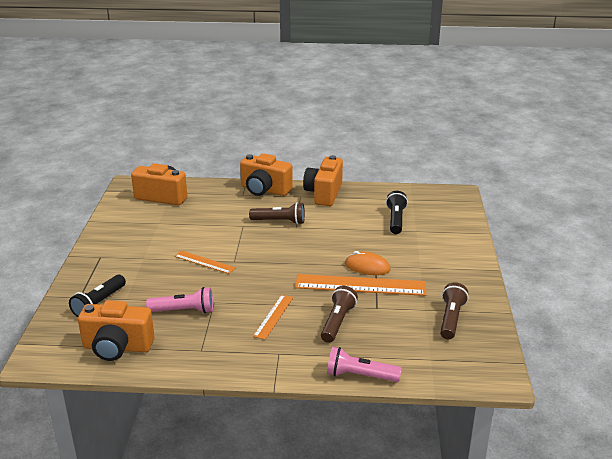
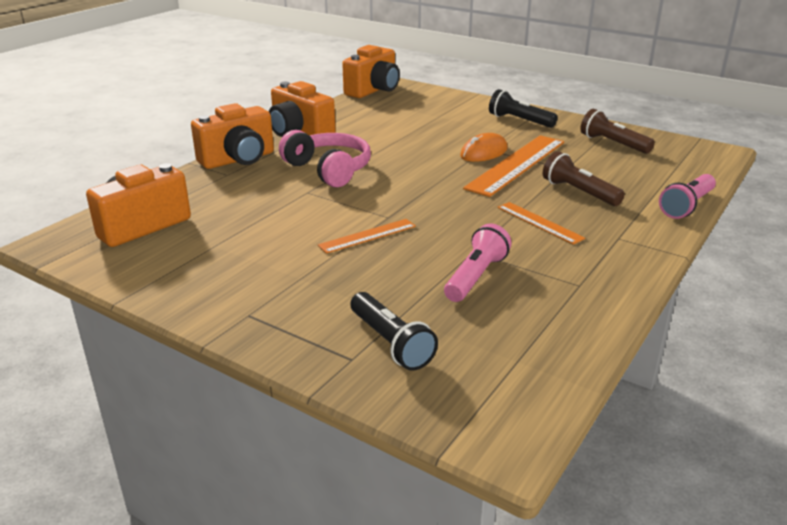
camera: 60 degrees left, 0 degrees up
orange camera [78,300,155,361] -> orange camera moved to [342,45,400,98]
brown flashlight [249,202,305,225] -> pink headphones [279,130,371,187]
black flashlight [386,191,408,234] -> black flashlight moved to [489,89,558,128]

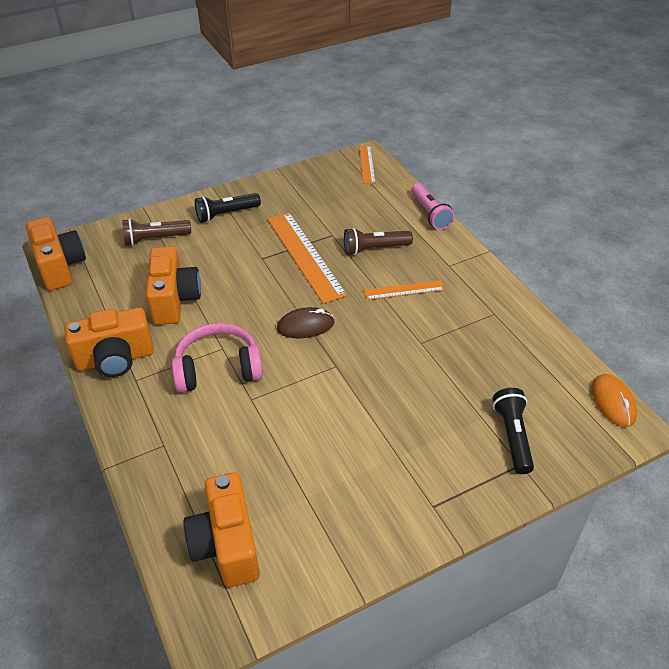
camera: 60 degrees left, 15 degrees up
orange camera [191,103,274,169] -> orange camera moved to [146,246,201,325]
orange ruler [318,219,416,254] -> orange ruler moved to [359,146,376,184]
black flashlight [350,292,438,371] -> black flashlight turned 90 degrees counterclockwise [493,388,534,474]
pink flashlight [444,223,512,302] -> none
orange mouse [460,133,508,162] -> orange mouse moved to [591,374,637,427]
brown flashlight [581,109,655,154] -> brown flashlight moved to [122,219,191,246]
none -> brown mouse [277,307,335,338]

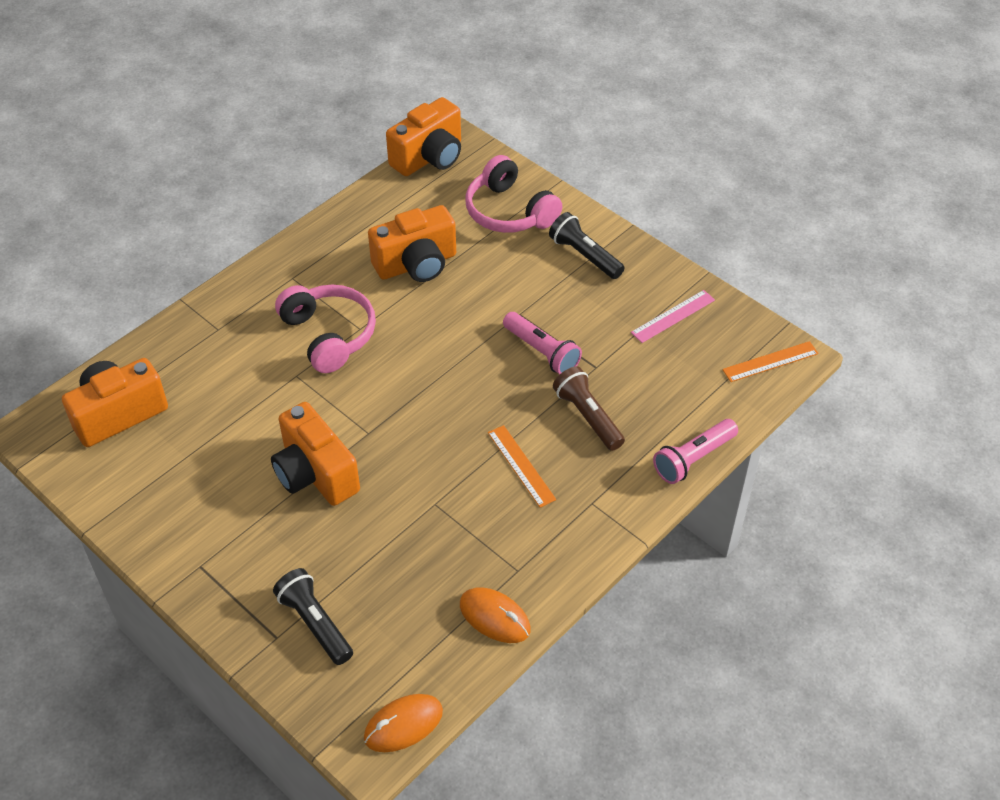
camera: 70 degrees right, 5 degrees up
orange camera [64,307,154,377] -> orange camera moved to [271,402,360,506]
brown flashlight [122,219,191,246] -> pink headphones [465,155,562,233]
orange ruler [267,212,347,304] -> pink flashlight [503,312,582,374]
brown mouse [277,307,335,338] -> none
black flashlight [493,388,534,474] -> black flashlight turned 105 degrees counterclockwise [273,568,353,665]
none -> orange mouse [460,587,531,643]
none -> pink ruler [631,290,715,343]

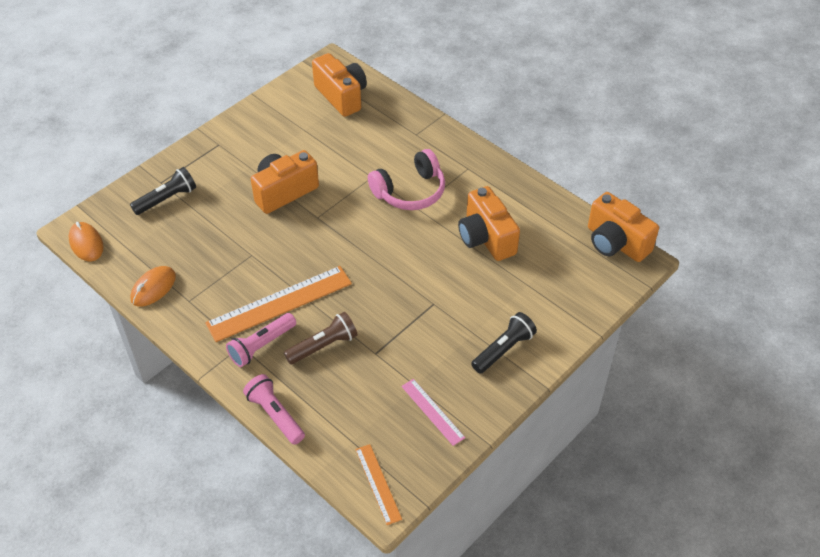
camera: 90 degrees right, 0 degrees up
pink headphones [465,155,562,233] -> none
orange ruler [488,425,556,508] -> orange ruler [205,266,352,342], size x1.88
pink flashlight [503,312,582,374] -> pink flashlight moved to [226,313,296,367]

